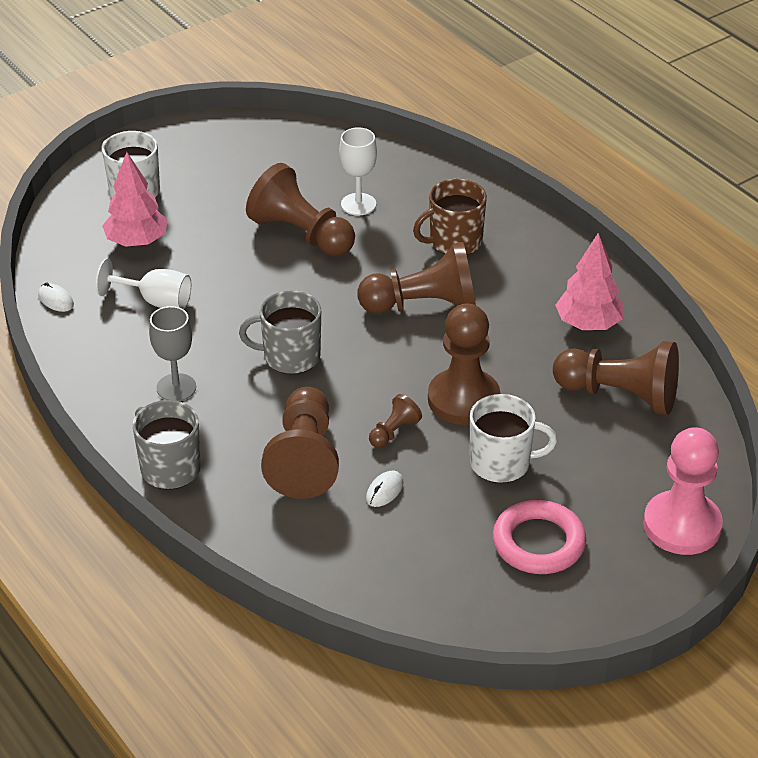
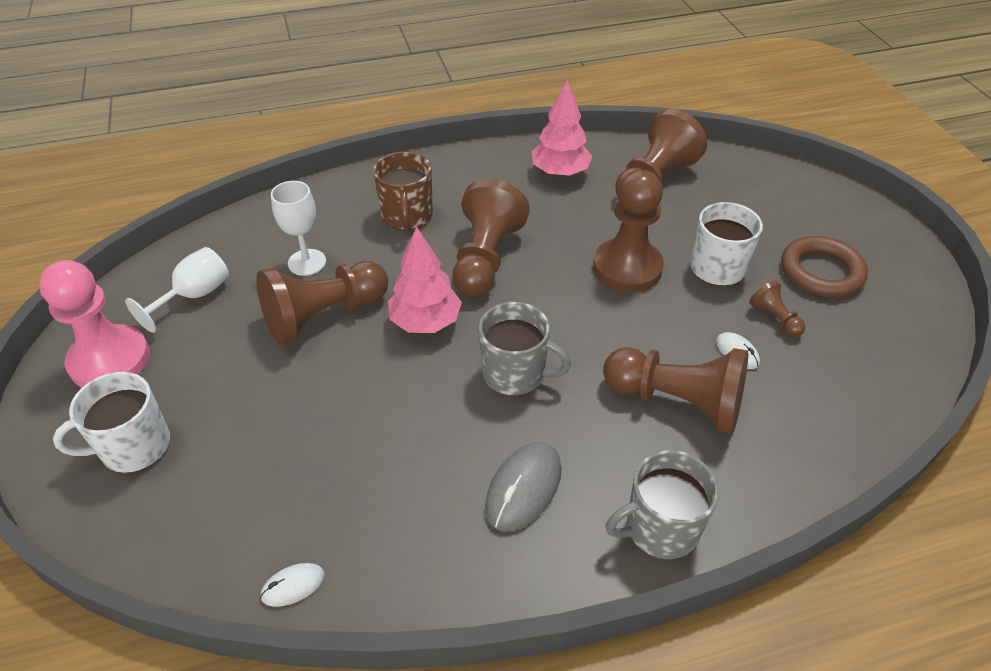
camera: 70 degrees left, 5 degrees up
white goblet [96,259,191,309] -> white goblet moved to [125,247,229,333]
pink tree [102,152,168,247] -> pink tree moved to [388,226,462,333]
grey goblet [149,306,196,401] -> grey mouse [485,442,561,532]
grey mug [239,290,321,374] -> grey mug turned 90 degrees counterclockwise [479,302,571,396]
brown pawn [369,394,422,448] -> brown pawn moved to [749,280,805,337]
pink ring [493,500,586,574] -> brown ring [781,236,868,298]
pink pawn [643,427,723,555] -> pink pawn moved to [39,260,150,388]

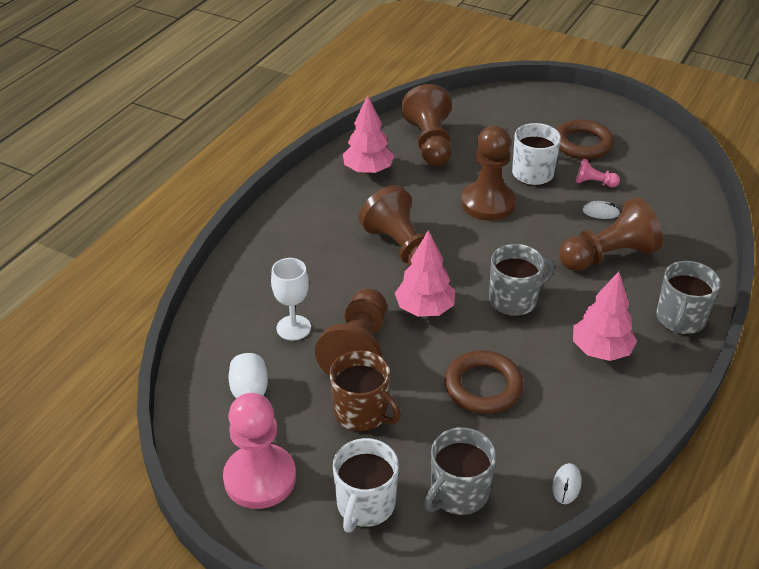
camera: 45 degrees left, 5 degrees down
brown mug [373,152,433,230] -> brown mug moved to [330,350,401,431]
grey mouse [485,442,561,532] -> pink tree [573,271,637,361]
brown pawn [749,280,805,337] -> pink pawn [576,158,620,187]
none -> grey mug [424,427,496,515]
none -> brown ring [444,351,524,414]

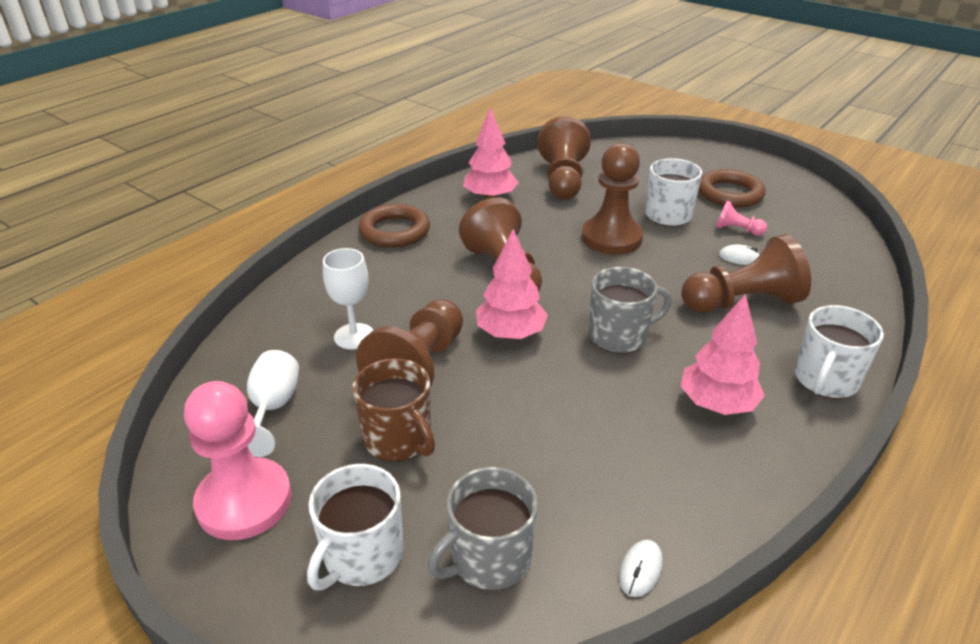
camera: 10 degrees right, 5 degrees down
brown ring [444,351,524,414] -> brown ring moved to [358,204,430,248]
grey mug [656,261,721,334] -> white mug [795,305,884,399]

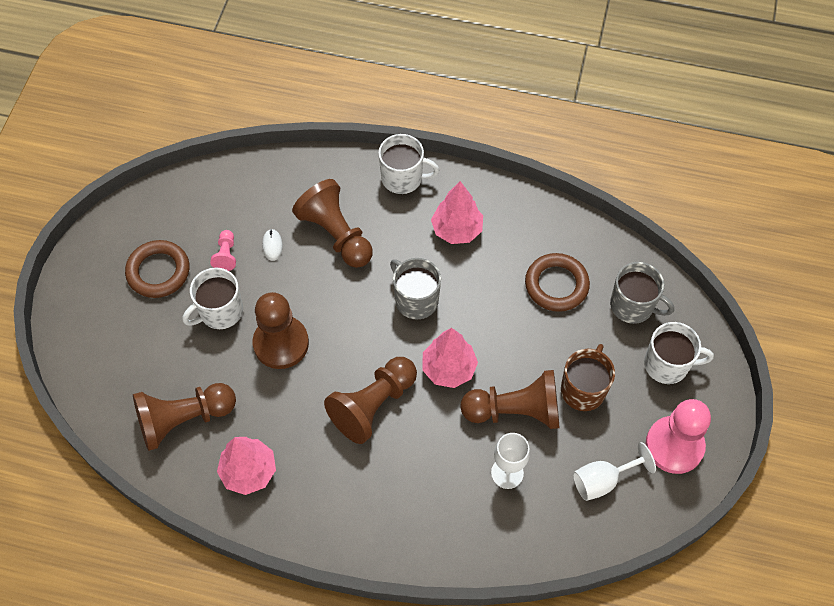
camera: 115 degrees left, 25 degrees up
brown ring [358,204,430,248] -> brown ring moved to [525,253,590,312]
white mouse [619,540,663,597] -> none

